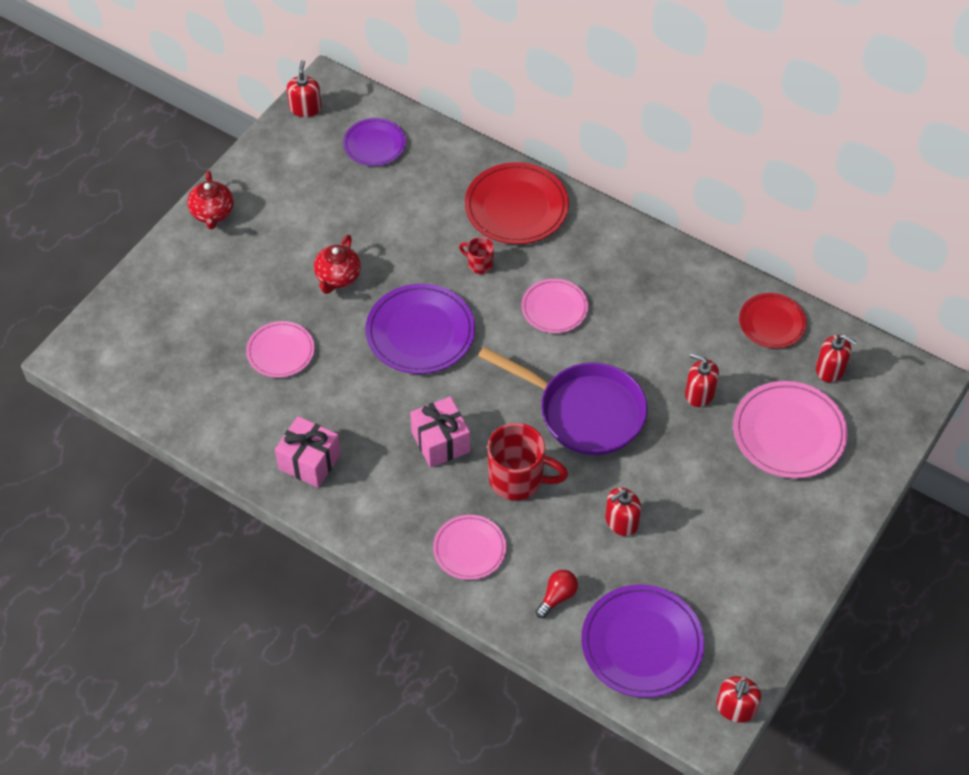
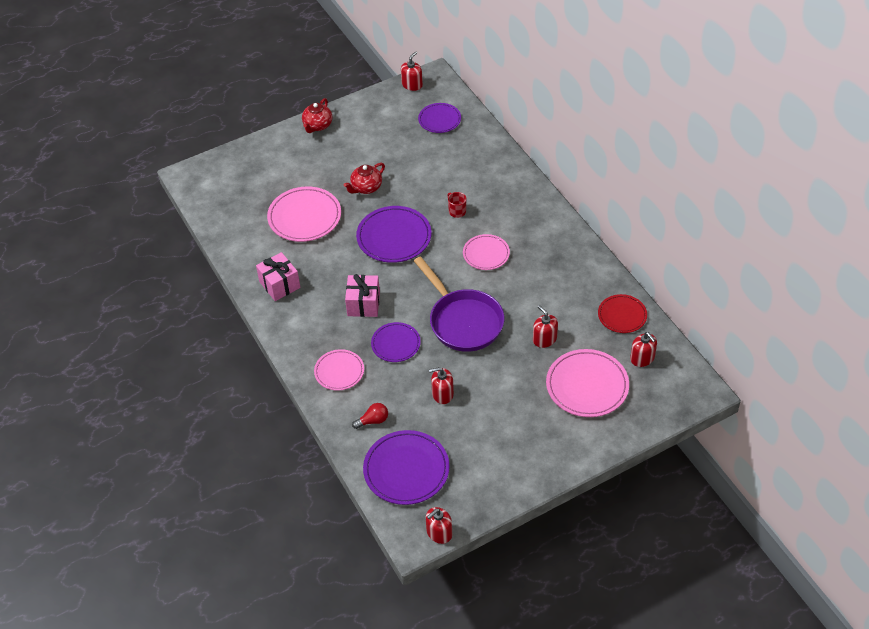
camera: 30 degrees right, 5 degrees down
pink plate [246,321,315,378] -> pink plate [267,186,341,242], size x1.62
red plate [465,162,569,244] -> none
red mug [487,423,568,500] -> purple plate [371,322,421,362]

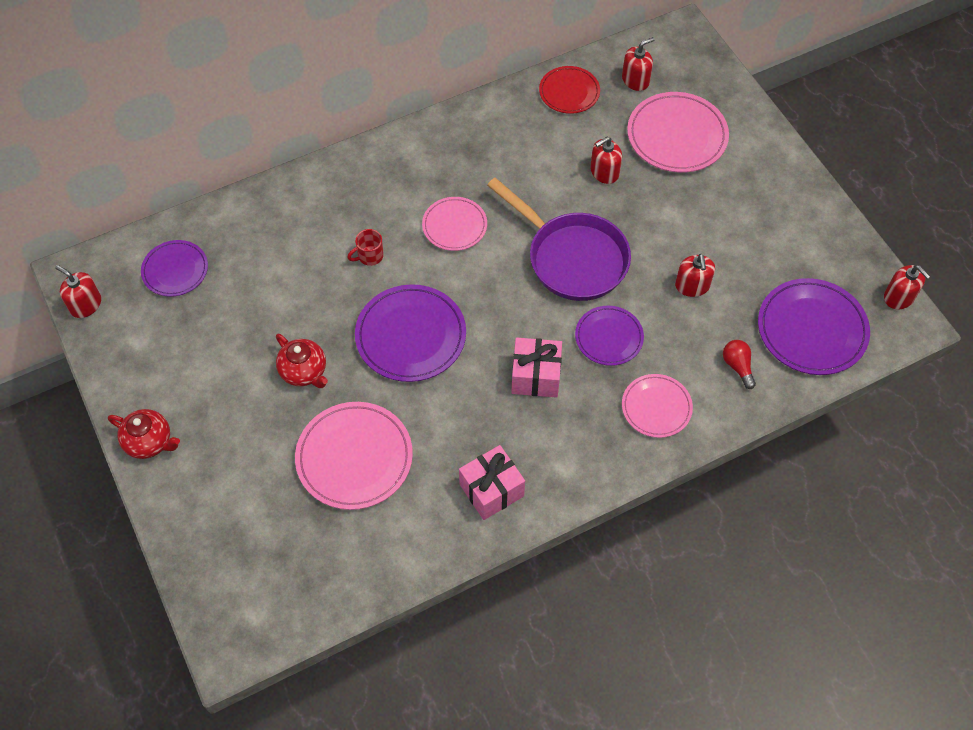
camera: 90 degrees left, 10 degrees up
purple pan [414,256,504,352] -> purple pan turned 75 degrees clockwise [487,178,631,301]

